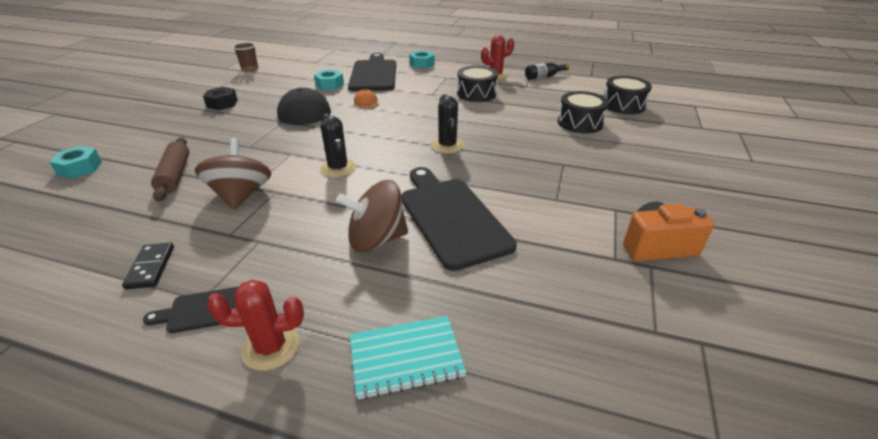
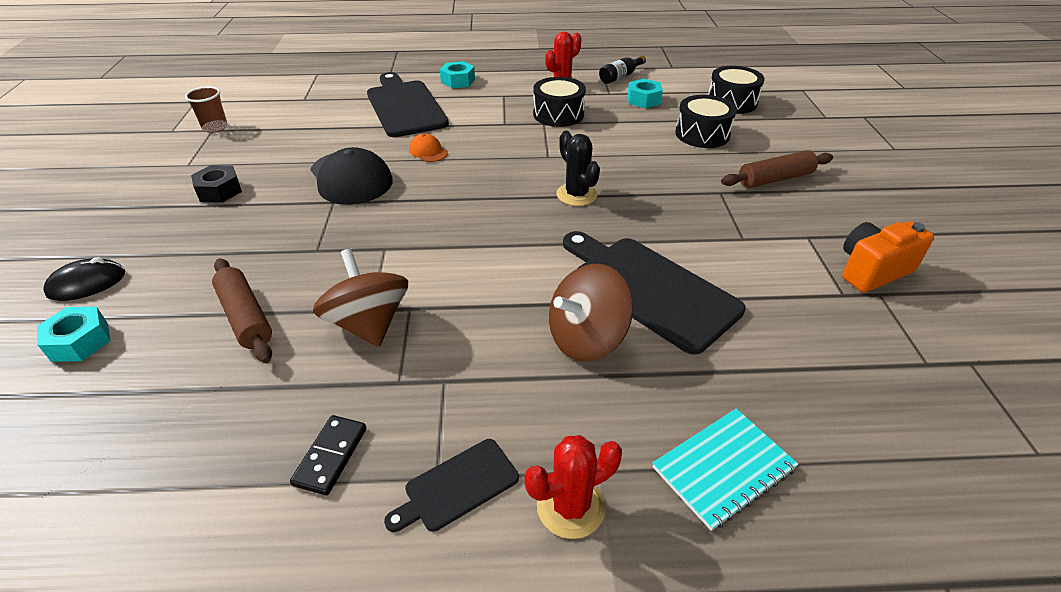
camera: 20 degrees left, 5 degrees up
black domino [122,242,174,290] -> black domino turned 45 degrees clockwise [290,415,367,496]
turquoise nut [314,70,344,90] -> turquoise nut moved to [627,79,663,108]
black cactus [320,114,356,177] -> none
none -> black mouse [43,257,125,301]
none -> brown rolling pin [721,150,833,188]

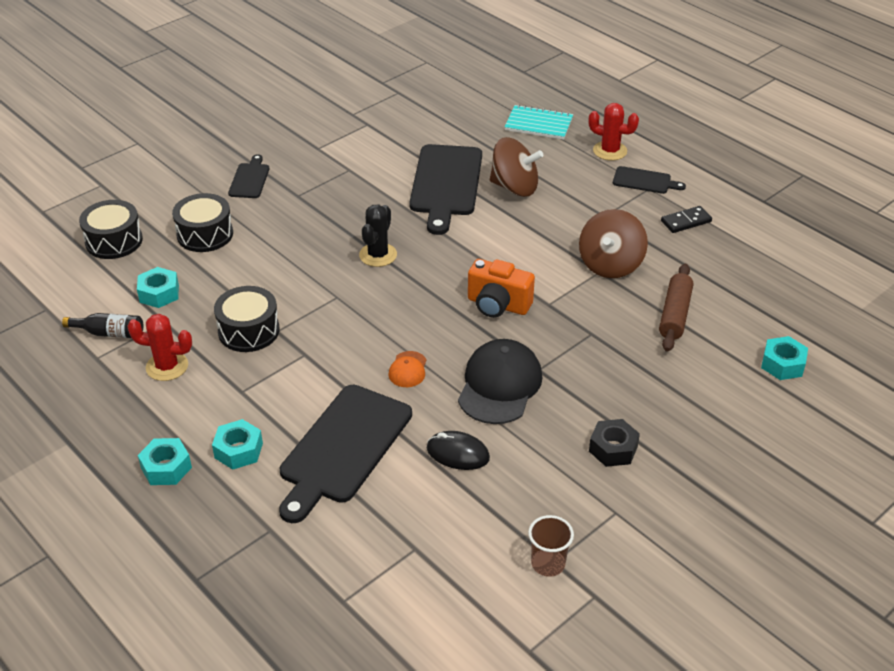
camera: 130 degrees left, 0 degrees up
black mouse [43,257,125,301] -> black mouse moved to [427,431,490,470]
brown rolling pin [721,150,833,188] -> black cutting board [228,154,269,198]
orange camera [842,221,934,292] -> orange camera moved to [468,259,535,318]
none -> turquoise nut [138,438,192,485]

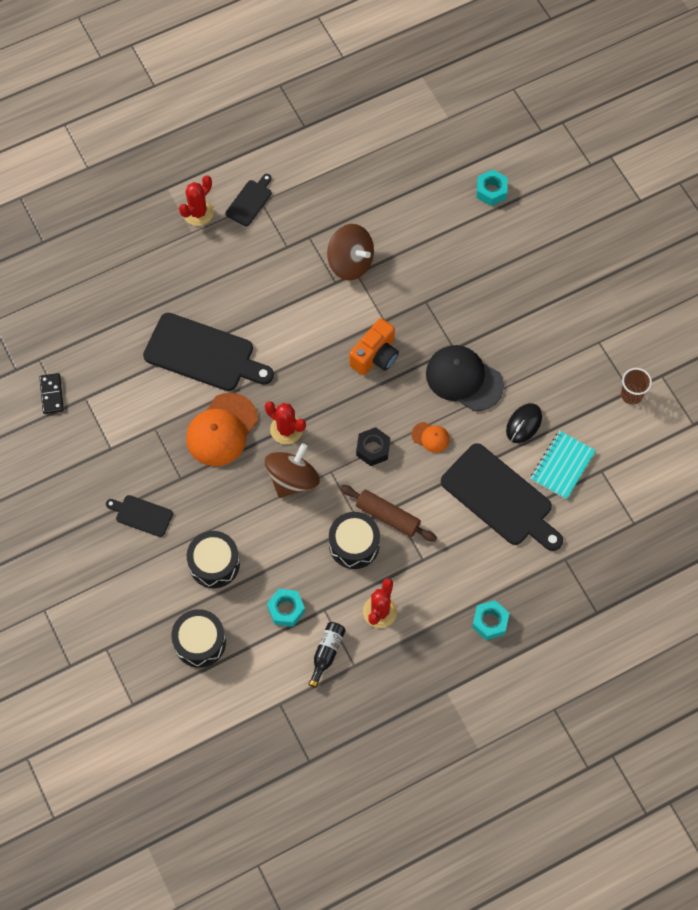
camera: 75 degrees left, 25 degrees up
turquoise nut [212,419,263,470] -> none
black cactus [359,205,397,267] -> red cactus [265,401,306,444]
brown spinning top [490,137,543,197] -> brown spinning top moved to [265,443,320,498]
turquoise notebook [505,105,573,140] -> turquoise notebook moved to [530,431,596,499]
black nut [589,419,640,467] -> black nut moved to [356,427,390,466]
brown rolling pin [659,264,693,352] -> brown rolling pin moved to [340,485,437,542]
black domino [661,206,712,233] -> black domino moved to [39,373,64,414]
none -> orange cap [186,393,258,466]

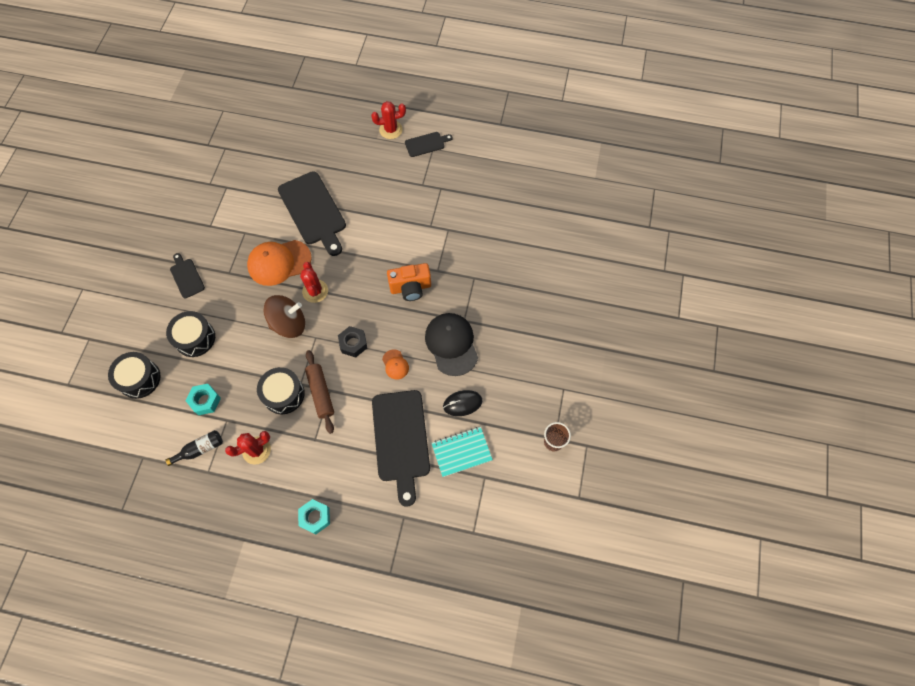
camera: 40 degrees right, 0 degrees up
black domino [39,373,64,414] -> none
brown spinning top [327,224,374,280] -> none
turquoise nut [476,170,508,206] -> none

